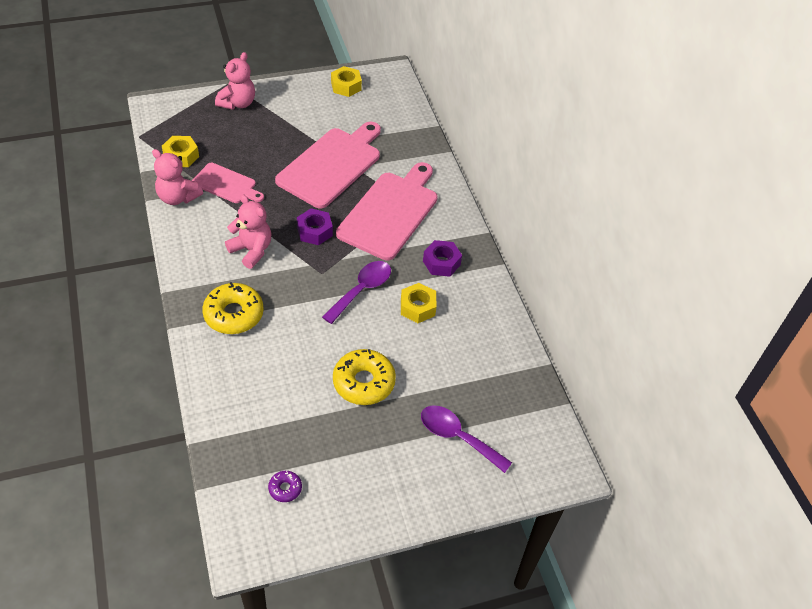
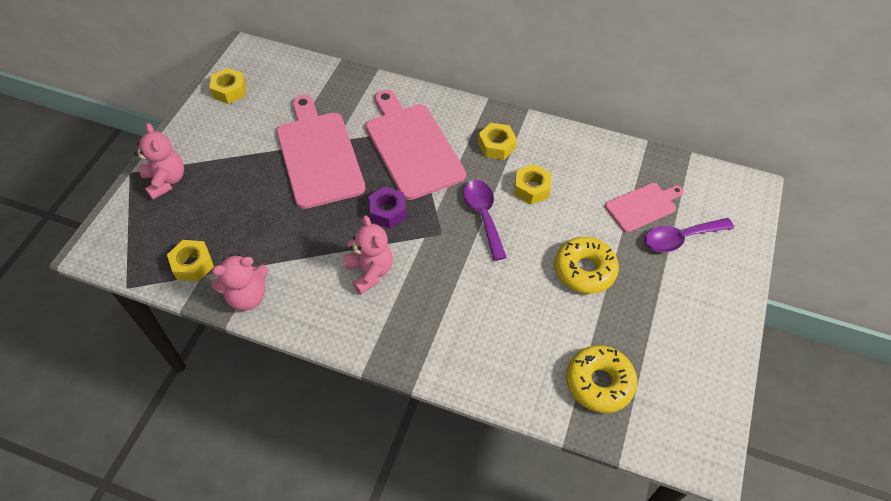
camera: 50 degrees left, 5 degrees up
pink cutting board [192,163,264,203] -> pink cutting board moved to [605,183,684,233]
yellow donut [202,282,264,334] -> yellow donut moved to [566,345,637,413]
pink teddy bear [225,194,271,269] -> pink teddy bear turned 75 degrees clockwise [344,215,393,295]
purple donut [268,471,302,502] -> none
purple nut [423,240,462,277] -> yellow nut [478,123,517,160]

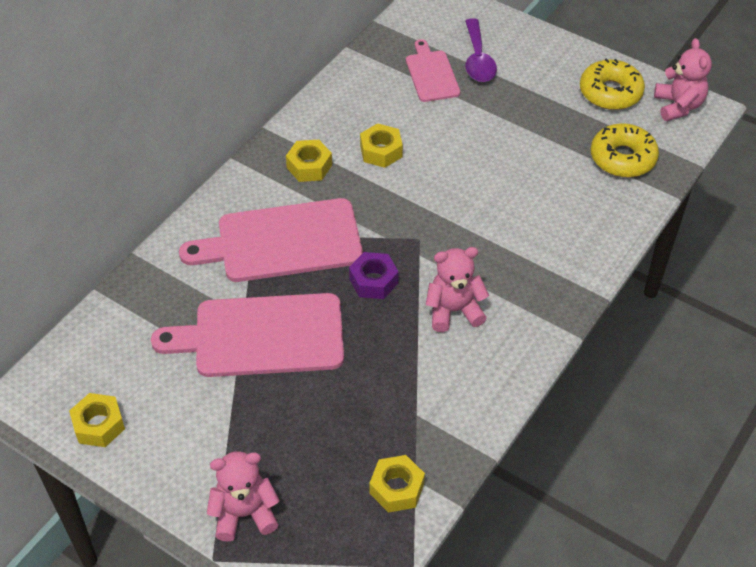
camera: 75 degrees left, 5 degrees down
pink teddy bear [211,254,268,311] -> pink teddy bear moved to [654,38,712,121]
purple spoon [463,180,507,261] -> none
yellow donut [554,237,619,294] -> yellow donut moved to [580,58,645,110]

